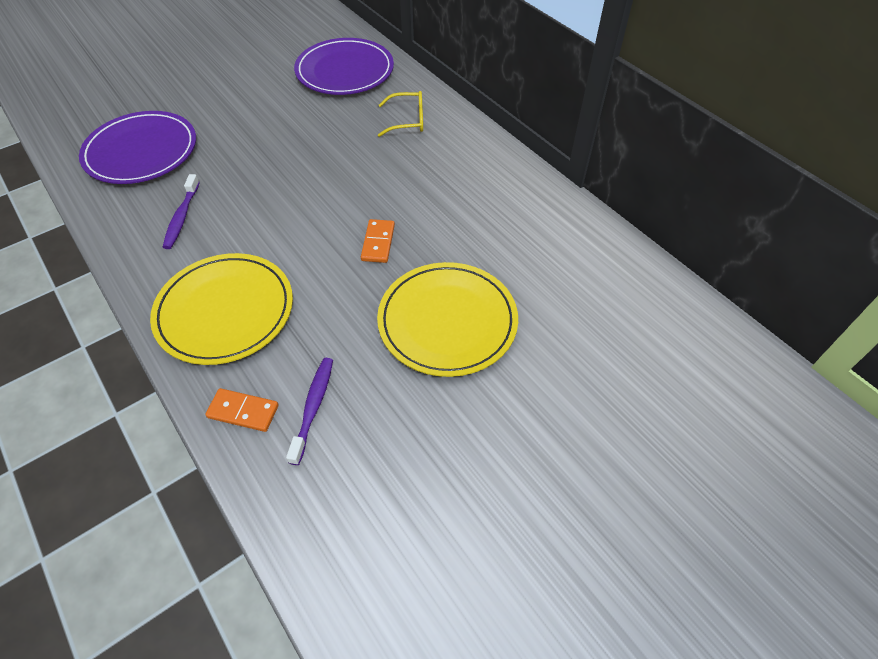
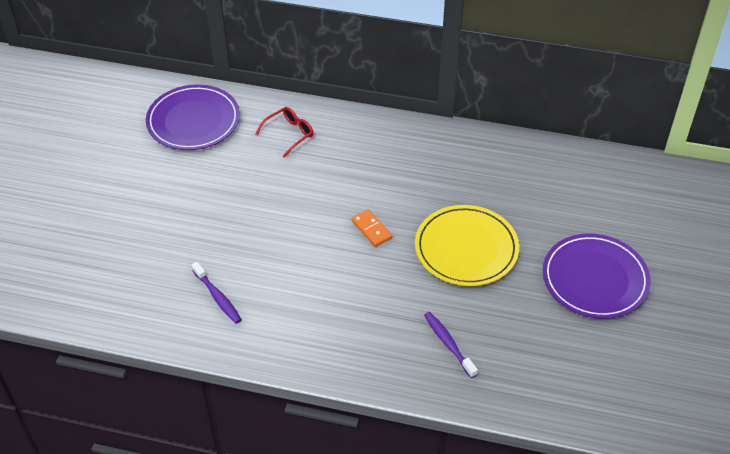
camera: 40 degrees left, 5 degrees down
purple plate [79,111,196,184] -> purple plate moved to [543,233,651,319]
yellow plate [150,253,293,365] -> none
orange domino [205,388,279,432] -> none
yellow glasses [378,91,423,137] -> red glasses [256,107,314,158]

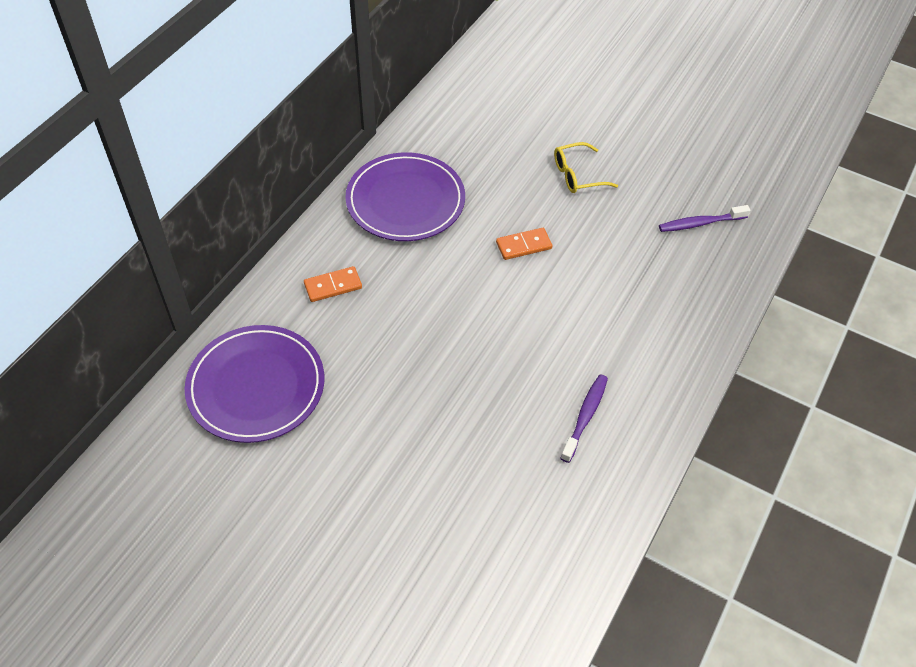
camera: 75 degrees left, 5 degrees up
purple toothbrush [192,262,242,324] -> purple toothbrush turned 45 degrees counterclockwise [560,374,608,463]
red glasses [256,107,314,158] -> orange domino [304,266,362,302]
yellow plate [415,205,519,286] -> yellow glasses [554,142,618,193]
purple plate [543,233,651,319] -> purple plate moved to [345,152,465,241]

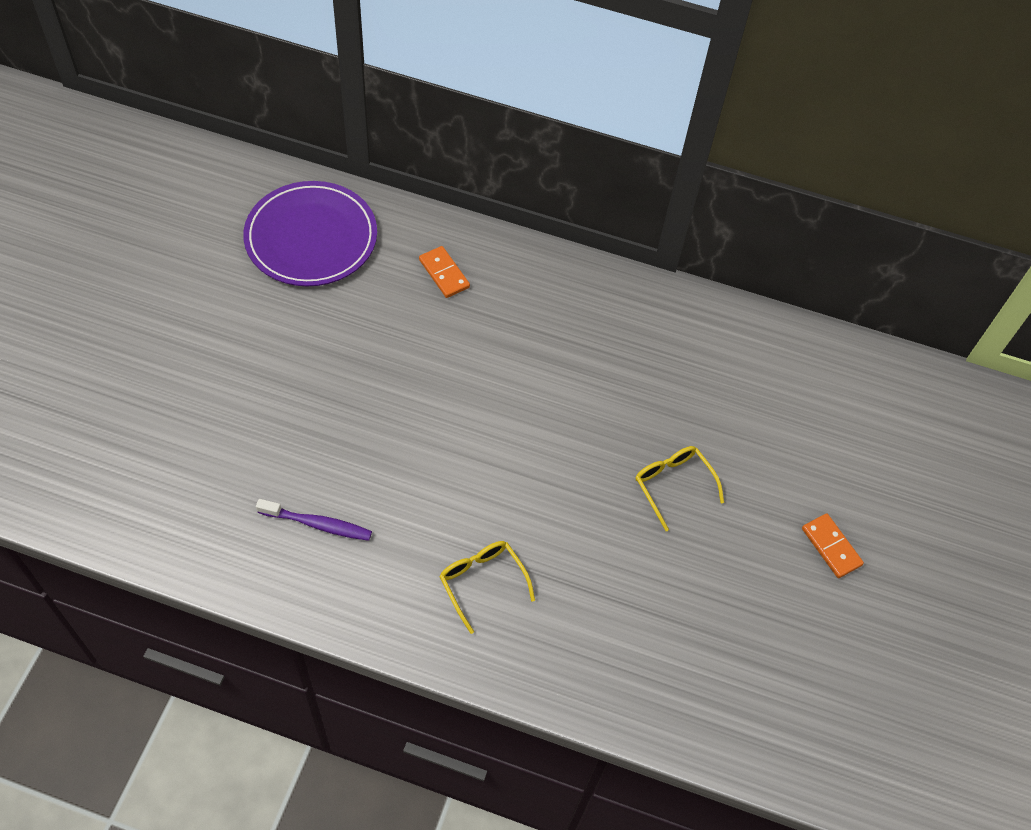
camera: 75 degrees right, 5 degrees up
purple plate [345,152,465,241] -> none
orange domino [496,228,553,260] -> orange domino moved to [802,513,864,578]
purple toothbrush [659,205,750,232] -> none
none -> yellow glasses [439,541,535,634]

